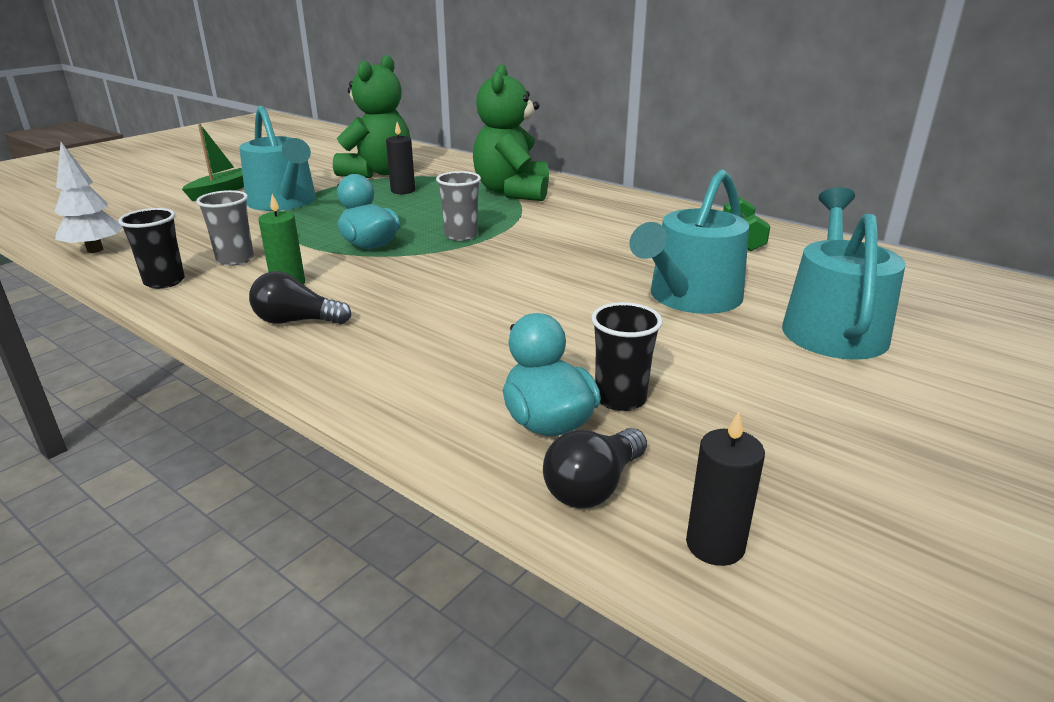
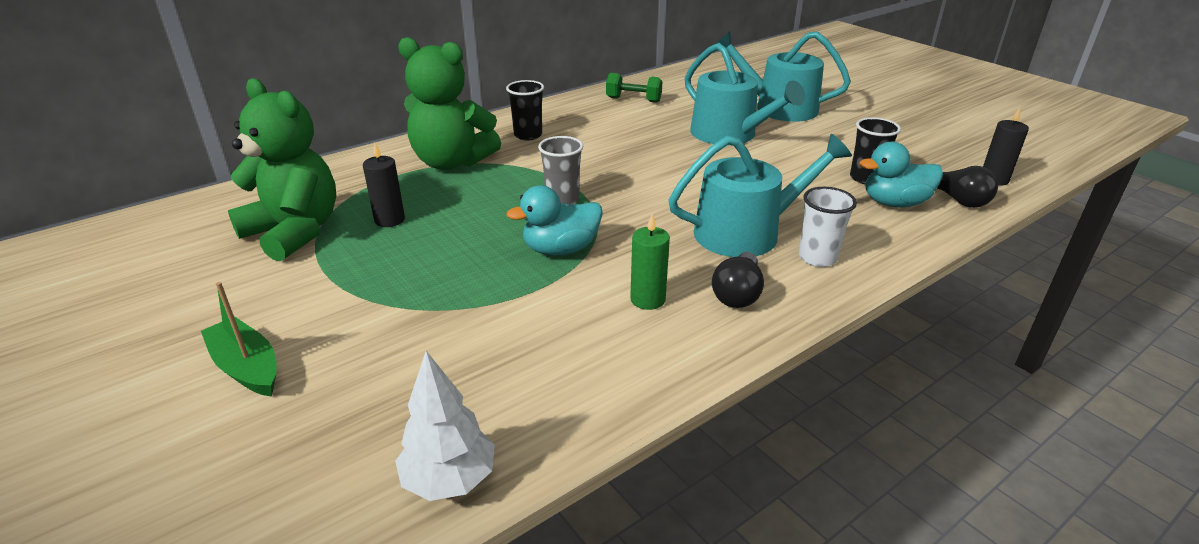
camera: 75 degrees left, 5 degrees up
black cup [118,208,185,289] -> black cup moved to [506,80,544,140]
grey cup [196,190,254,266] -> none
turquoise watering can [239,105,316,211] -> turquoise watering can moved to [669,134,852,257]
none -> white cup [799,187,857,267]

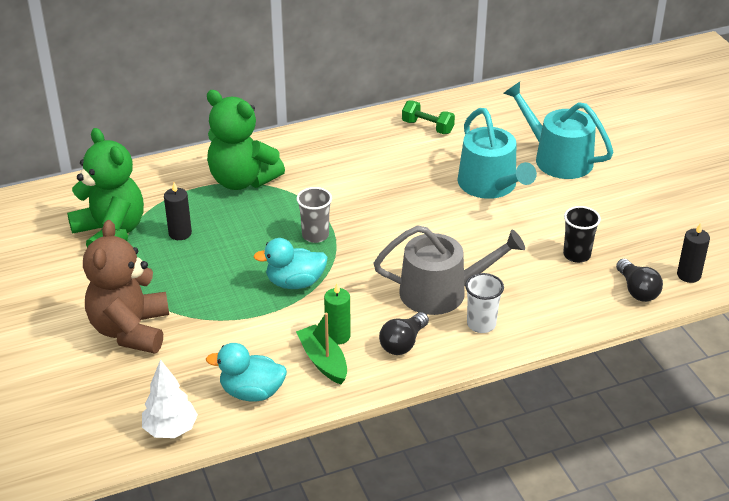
camera: 15 degrees right, 5 degrees up
green boat [201,282,277,397] -> green boat moved to [296,313,347,384]
black cup [506,80,544,140] -> none
turquoise watering can [669,134,852,257] -> grey watering can [374,225,525,315]
turquoise duck [859,142,943,207] -> turquoise duck moved to [206,343,287,402]
none -> brown teddy bear [83,220,169,353]

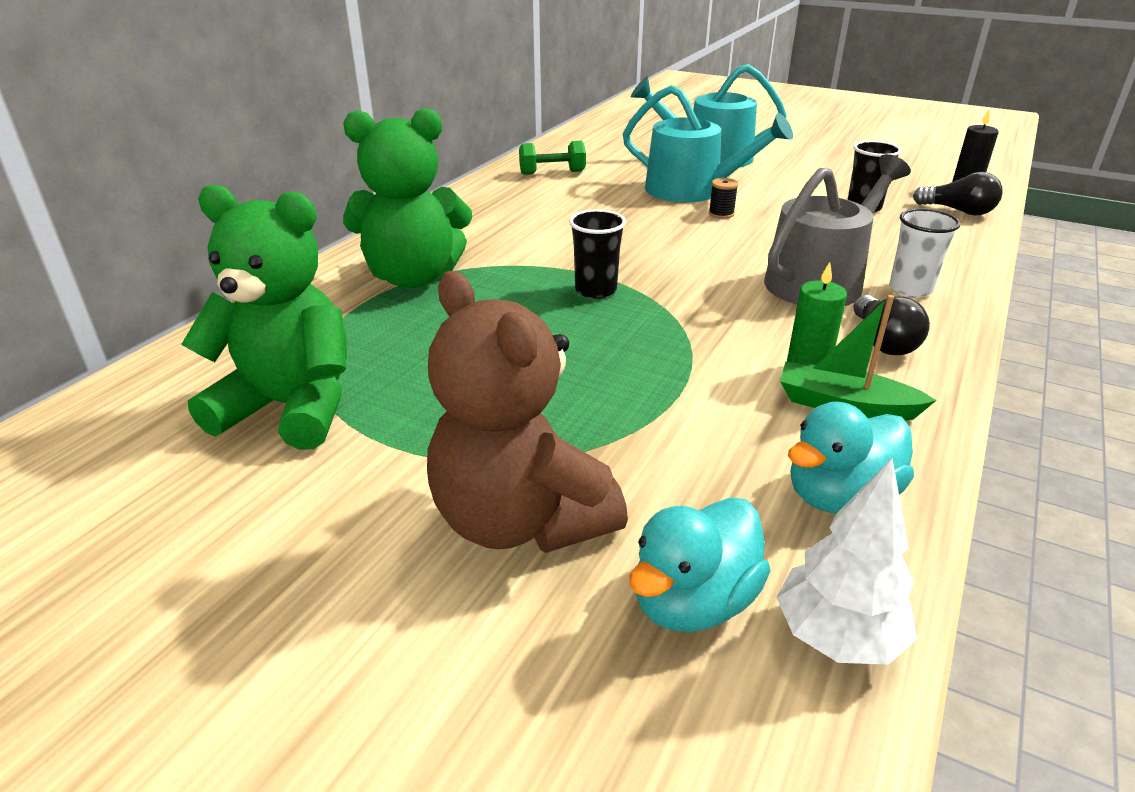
camera: 40 degrees left, 5 degrees down
black candle [164,182,192,240] -> none
turquoise duck [253,238,328,289] -> turquoise duck moved to [629,497,771,632]
grey cup [297,187,332,243] -> black cup [569,209,626,299]
none -> black spool [709,178,738,219]

